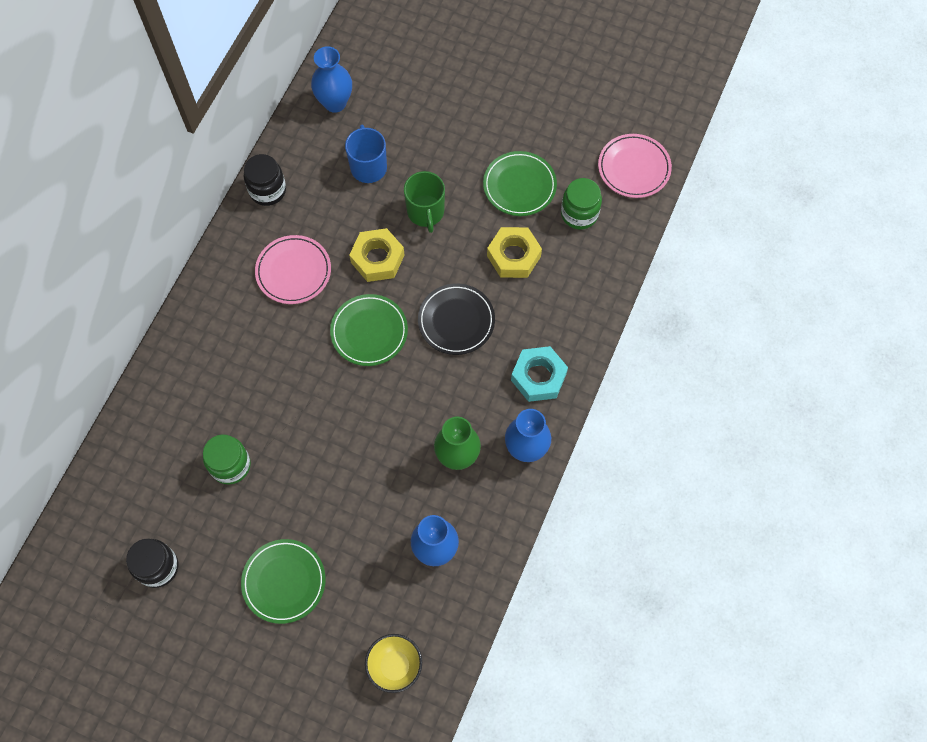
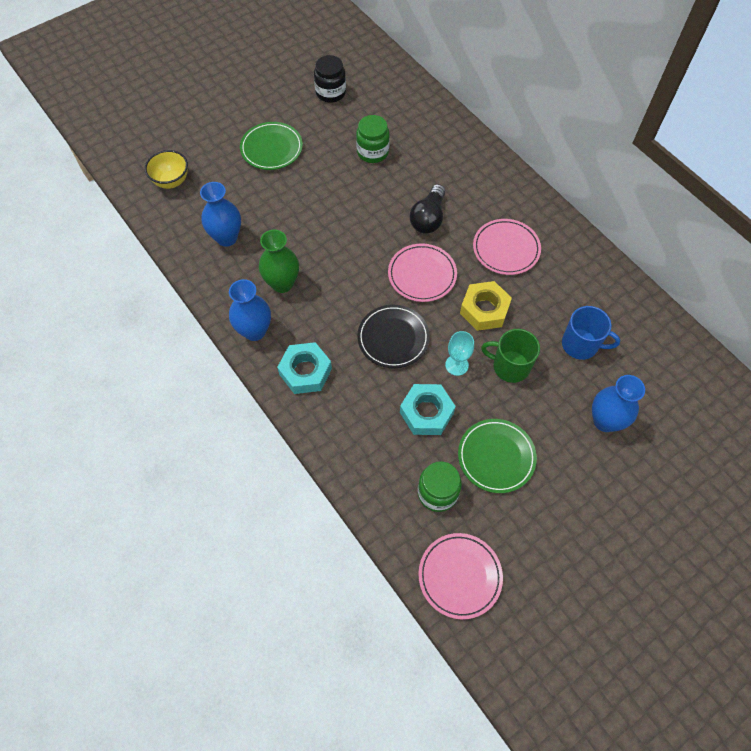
camera: 120 degrees right, 5 degrees down
black jar [244,154,286,206] -> none
blue vase [311,46,352,113] -> blue vase moved to [592,375,645,432]
green plate [330,294,408,366] -> pink plate [388,243,457,302]
yellow nut [487,227,542,278] -> turquoise nut [400,384,456,435]
none -> black light bulb [410,184,445,233]
none -> turquoise goblet [445,331,474,376]

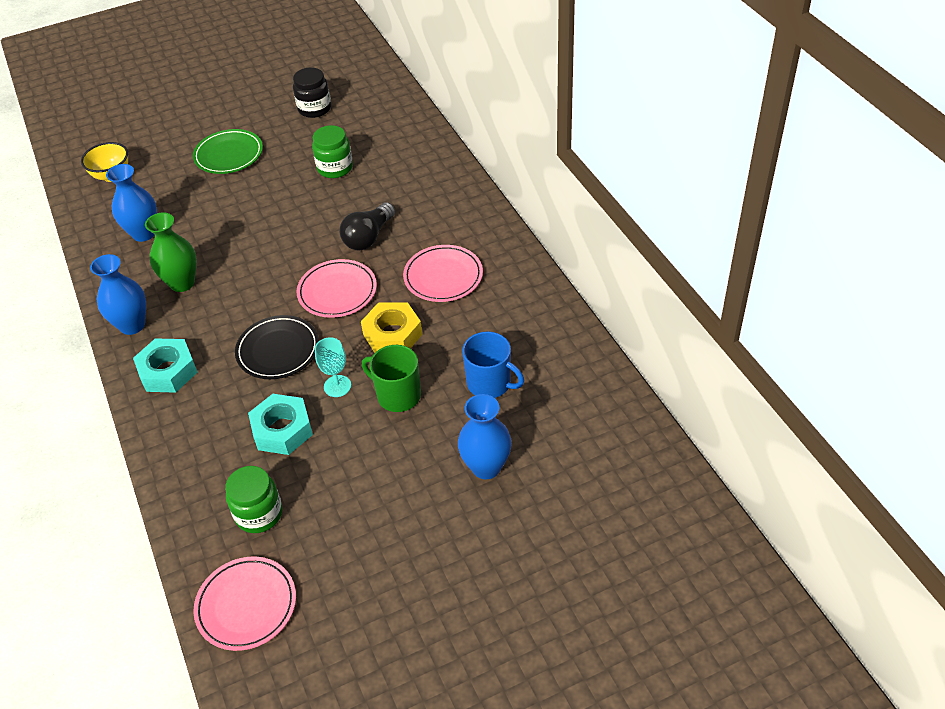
camera: 15 degrees right, 15 degrees down
green plate [458,419,537,493] -> none

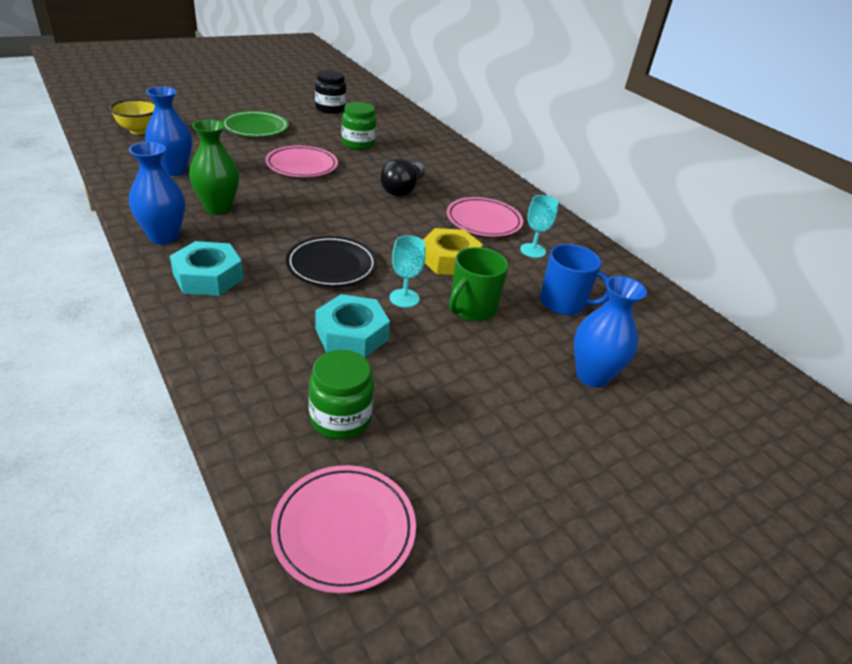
camera: 15 degrees left, 10 degrees down
pink plate [296,259,377,318] -> pink plate moved to [265,146,338,177]
green mug [362,345,421,412] -> green mug turned 75 degrees counterclockwise [449,247,509,321]
none -> turquoise goblet [520,195,558,258]

